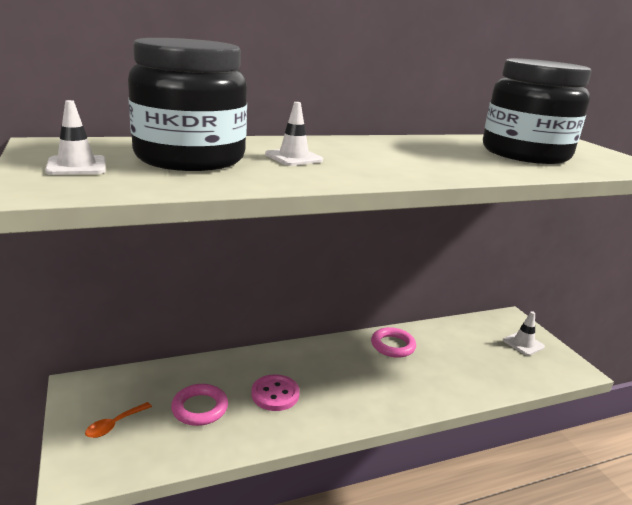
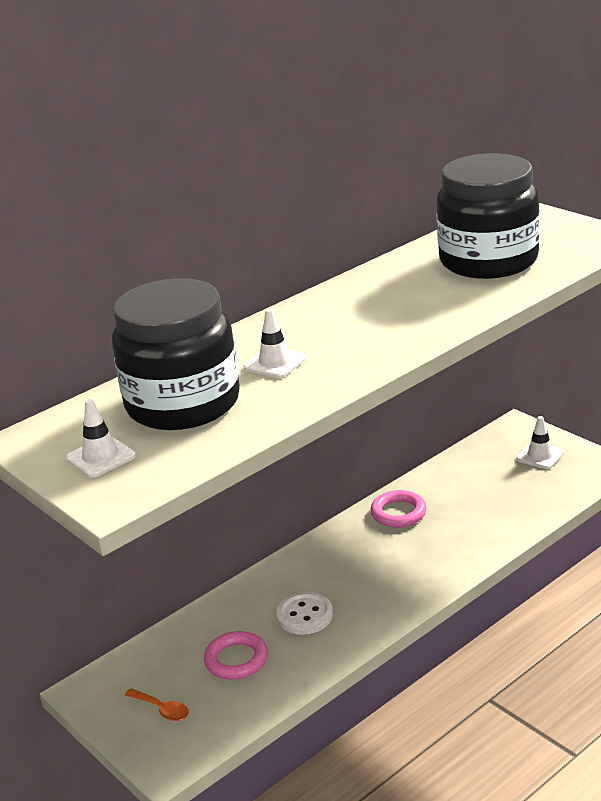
camera: 15 degrees left, 5 degrees up
orange spoon [85,402,152,438] -> orange spoon turned 75 degrees counterclockwise [125,688,189,721]
pink button [252,374,300,411] -> white button [276,592,333,635]

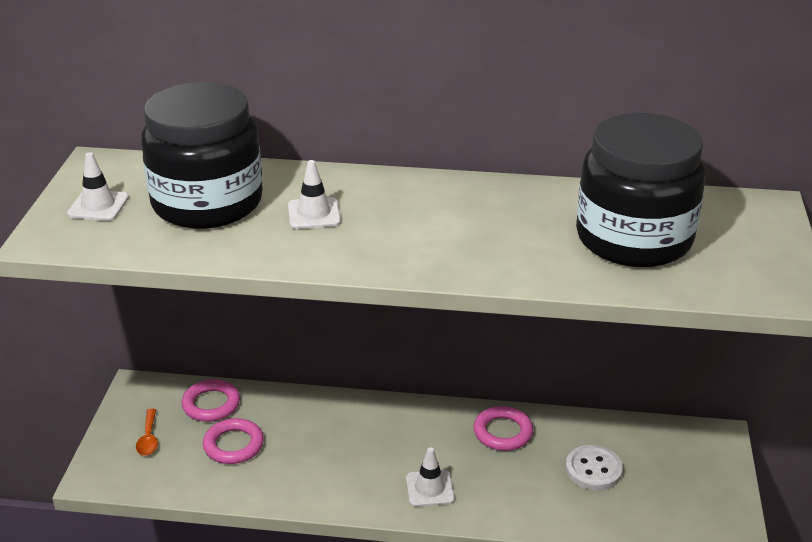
camera: 45 degrees right, 5 degrees up
white button [276,592,333,635] -> white button moved to [566,445,623,490]
white traffic cone [516,416,564,469] -> white traffic cone moved to [406,447,455,507]
none -> pink ring [182,379,240,422]

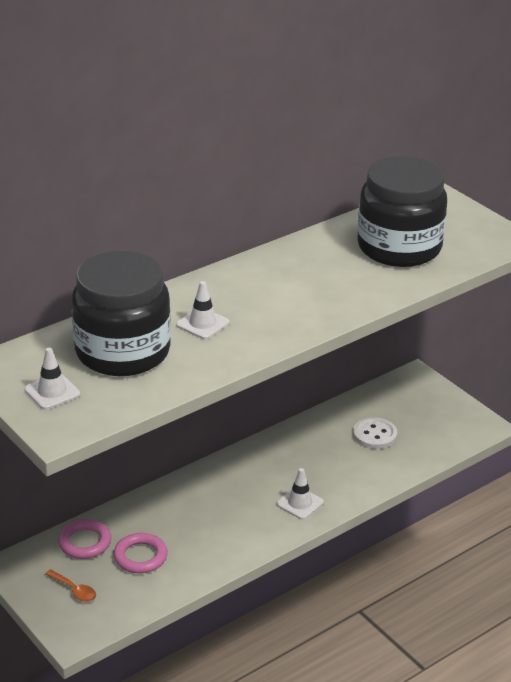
camera: 45 degrees left, 0 degrees up
pink ring [473,406,533,451] -> none

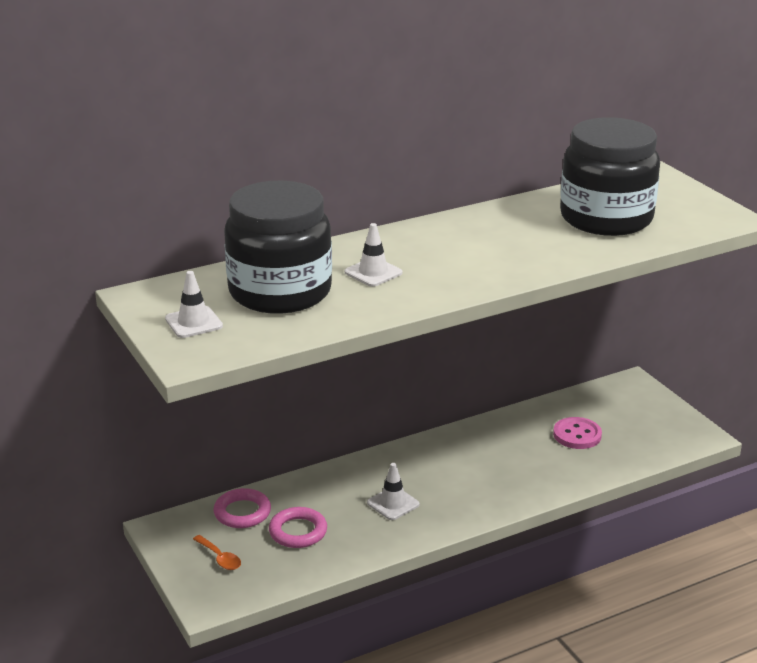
camera: 10 degrees right, 5 degrees down
white traffic cone [276,468,324,519] -> white traffic cone moved to [367,463,419,520]
white button [353,417,397,449] -> pink button [553,417,602,449]

